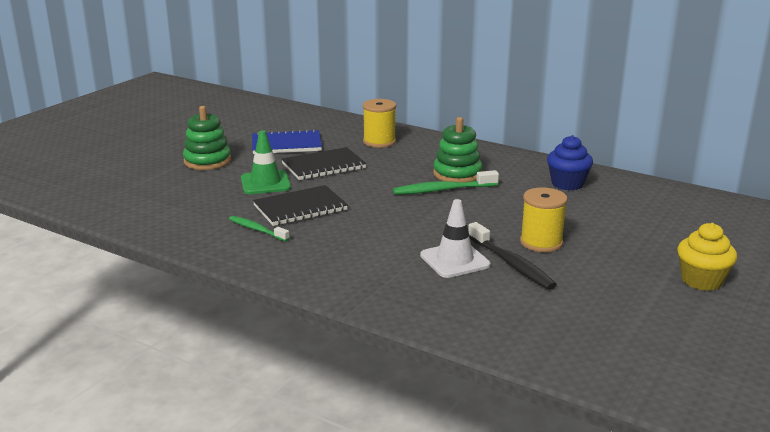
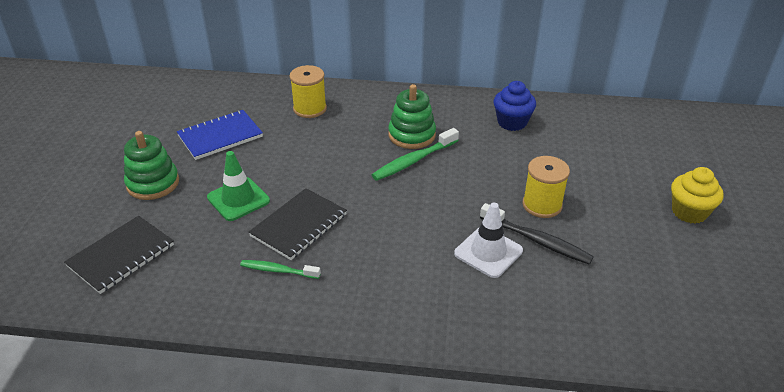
camera: 25 degrees left, 15 degrees up
black notebook [281,147,366,180] -> black notebook moved to [64,216,174,294]

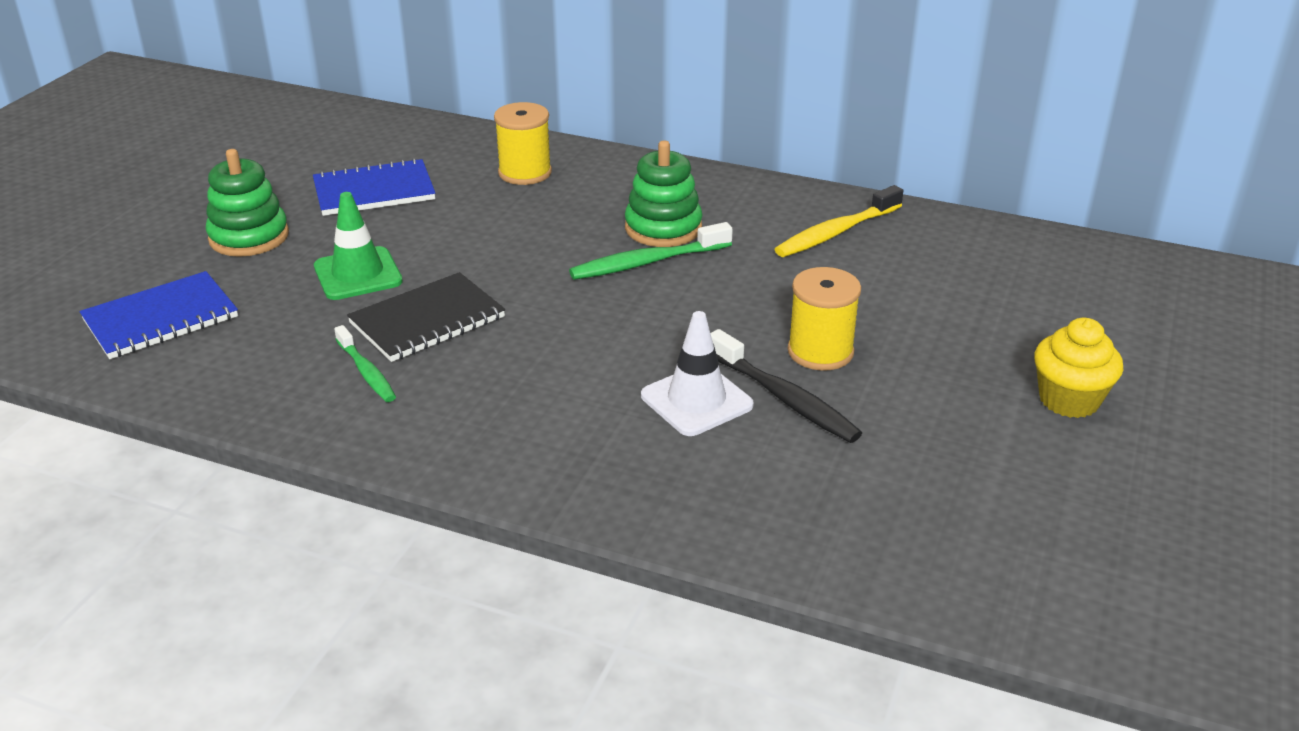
camera: 15 degrees right, 5 degrees down
black notebook [64,216,174,294] -> blue notebook [80,271,238,359]
green toothbrush [240,260,321,279] -> green toothbrush turned 150 degrees counterclockwise [334,325,396,402]
blue cupcake [494,81,536,131] -> yellow toothbrush [774,185,903,257]

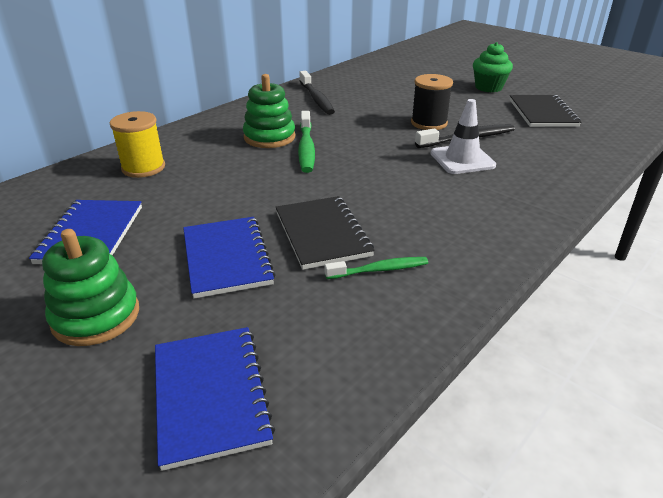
camera: 70 degrees left, 0 degrees up
green traffic cone [314,192,403,300] -> blue notebook [183,217,276,299]
yellow toothbrush [774,185,903,257] -> black toothbrush [299,71,335,115]
yellow spool [788,267,861,371] -> black spool [411,74,453,130]
yellow cupcake [1034,318,1123,418] -> green cupcake [473,42,513,92]
none -> black notebook [510,95,581,127]

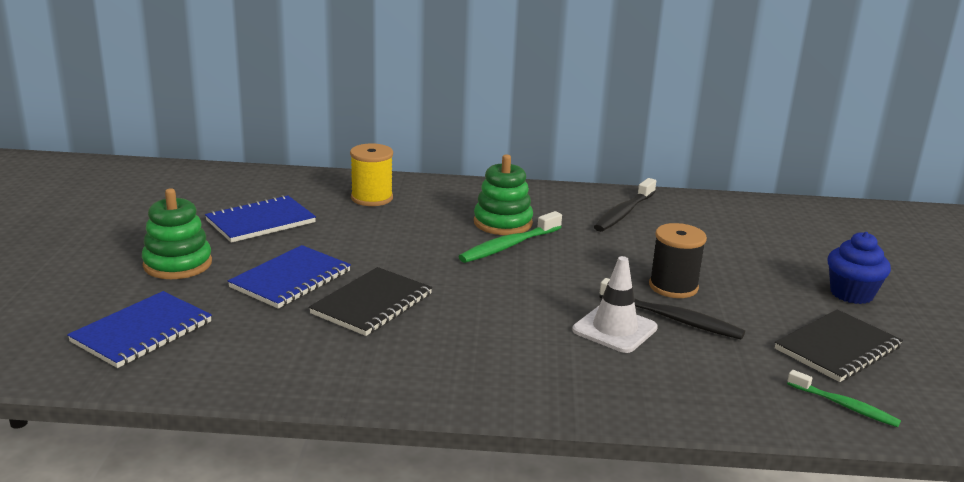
camera: 50 degrees right, 10 degrees down
green toothbrush [324,257,428,279] -> green toothbrush moved to [787,370,901,427]
green cupcake [473,42,513,92] -> blue cupcake [827,232,891,304]

